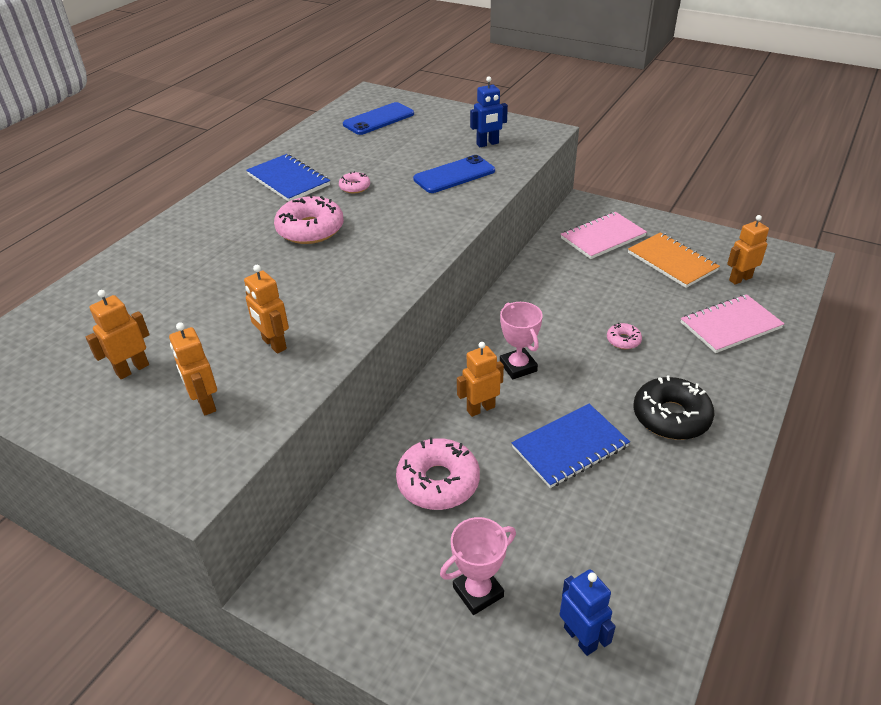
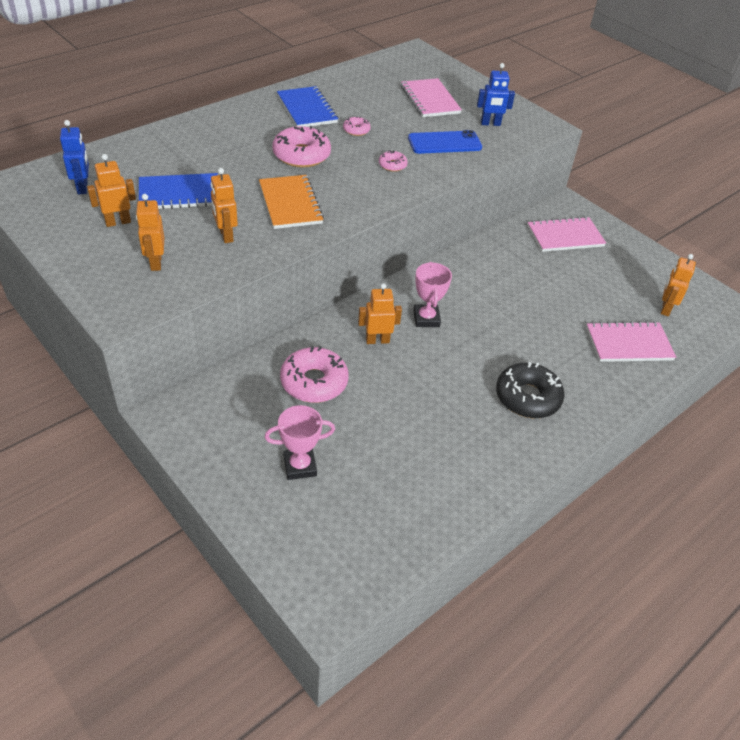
camera: 15 degrees right, 5 degrees up
blue phone [343,102,414,135] -> none
blue notebook [512,404,630,488] -> blue notebook moved to [139,173,218,209]
blue robot [560,569,616,656] -> blue robot moved to [60,120,89,194]
pink donut [607,323,642,349] -> pink donut moved to [379,150,408,172]
orange notebook [628,232,720,288] -> orange notebook moved to [259,175,324,229]
orange robot [727,215,769,285] -> orange robot turned 60 degrees counterclockwise [661,254,696,316]
none -> pink notebook [401,78,462,117]

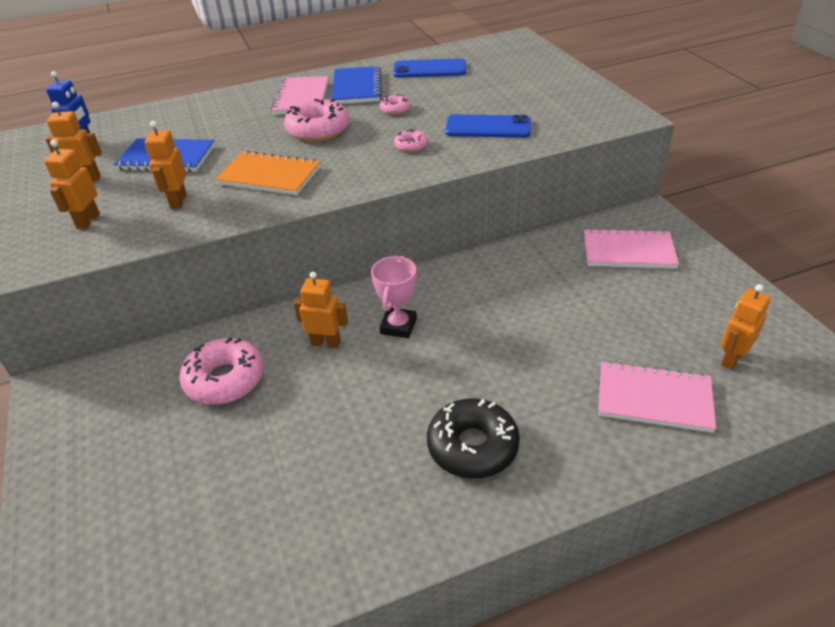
camera: 25 degrees right, 5 degrees down
orange notebook [259,175,324,229] -> orange notebook turned 75 degrees counterclockwise [215,151,320,195]
pink trophy [265,405,335,480] -> none
pink notebook [401,78,462,117] -> pink notebook moved to [271,76,329,115]
blue robot [477,63,515,126] -> none
none -> blue phone [393,58,466,78]

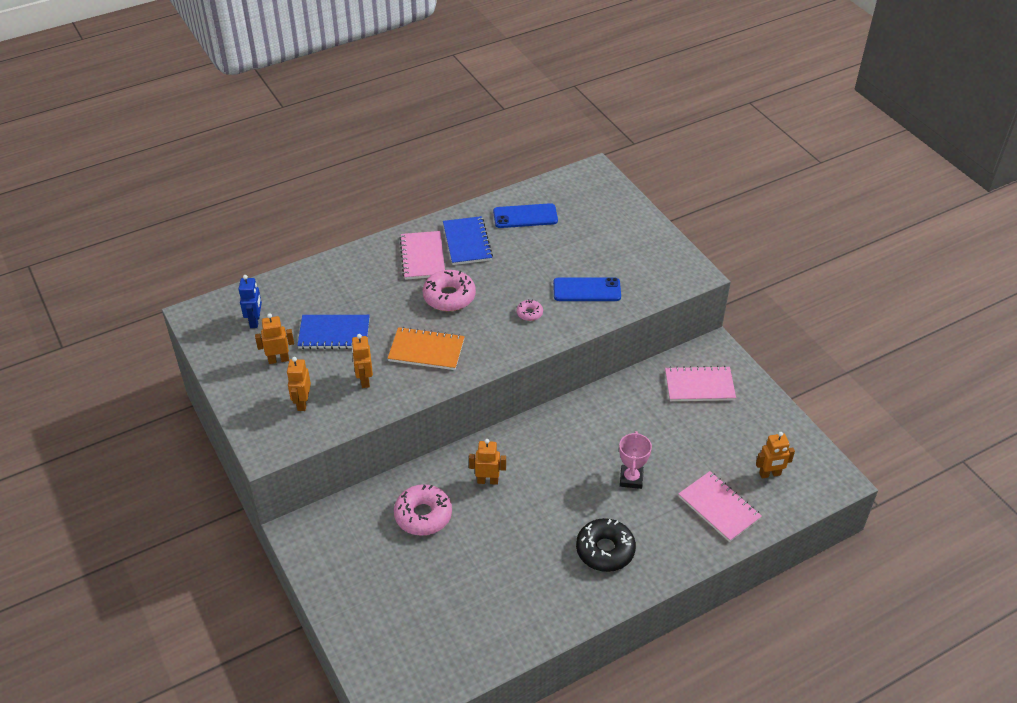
camera: 10 degrees left, 5 degrees up
pink trophy [371,256,417,338] -> pink trophy moved to [619,431,652,489]
pink donut [380,94,411,115] -> none
pink notebook [598,361,716,433] -> pink notebook turned 45 degrees clockwise [678,471,762,542]
orange robot [721,284,771,370] -> orange robot turned 135 degrees counterclockwise [756,432,795,479]

